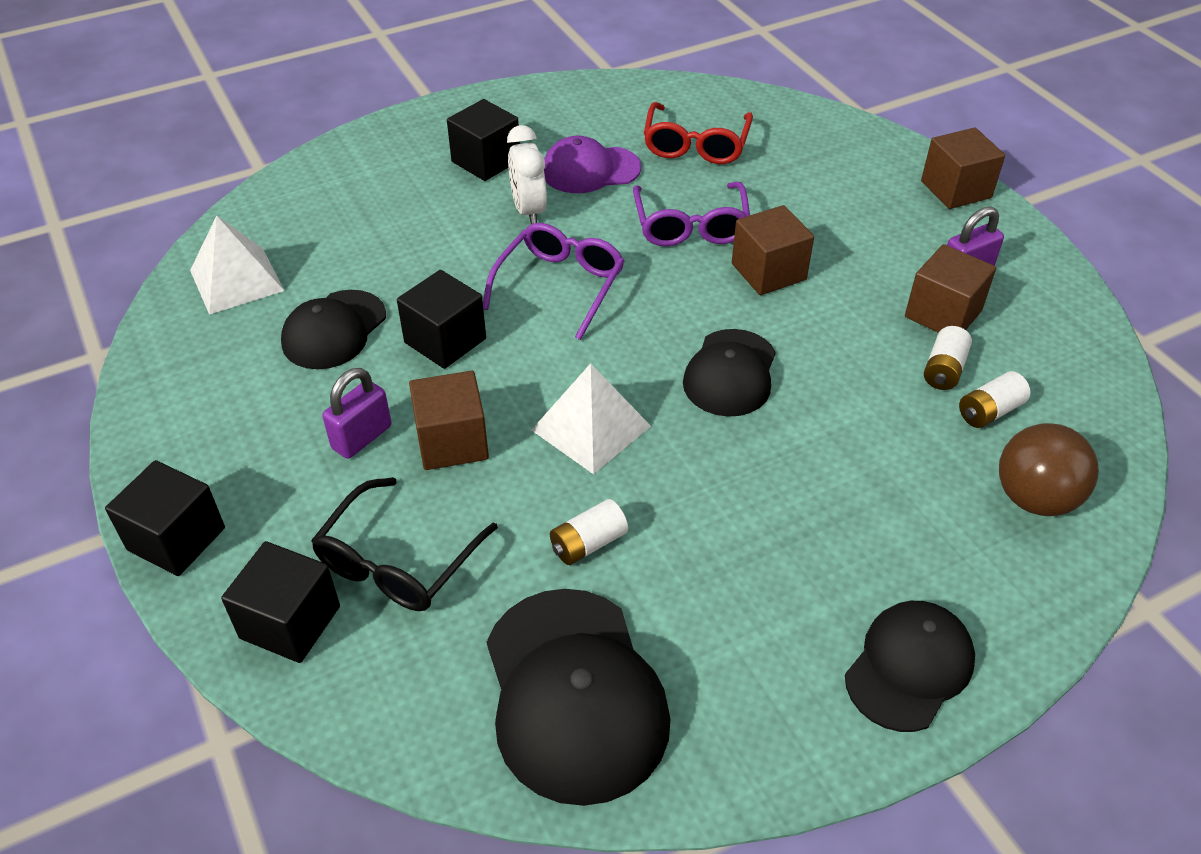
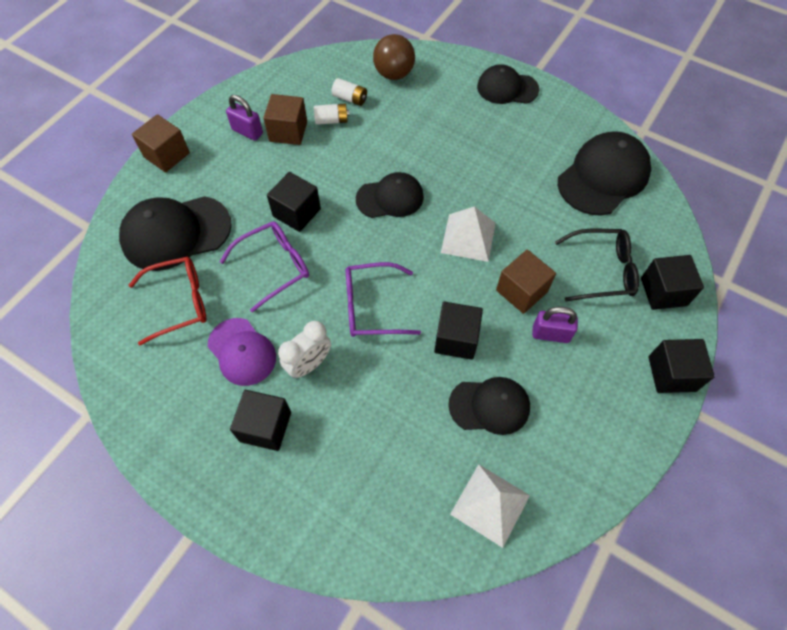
camera: 120 degrees left, 15 degrees up
white battery [550,499,628,565] -> none
brown cube [732,205,814,295] -> black cube [267,172,321,232]
none -> black cap [119,196,232,271]

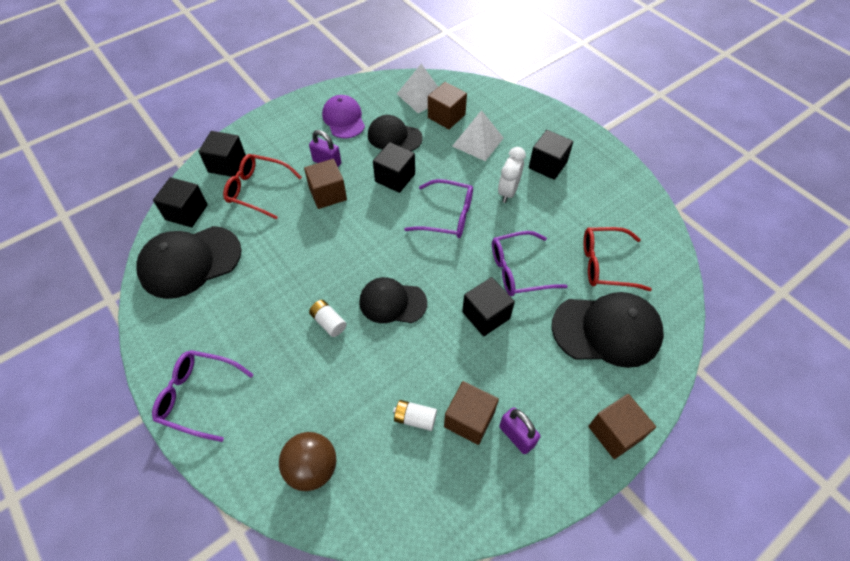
camera: 160 degrees left, 5 degrees down
purple cap [208,318,276,386] -> purple cap moved to [322,95,365,138]
white clock [278,321,331,378] -> white clock turned 45 degrees counterclockwise [498,147,526,203]
white battery [332,78,367,106] -> white battery moved to [309,300,346,337]
white pyramid [441,206,495,262] -> white pyramid moved to [452,110,504,161]
black cap [477,64,539,104] -> purple glasses [152,350,254,442]
black glasses [555,229,639,301] -> red glasses [223,154,302,220]
black cube [649,339,715,393] -> black cube moved to [153,177,208,227]
none -> brown cube [428,82,467,129]

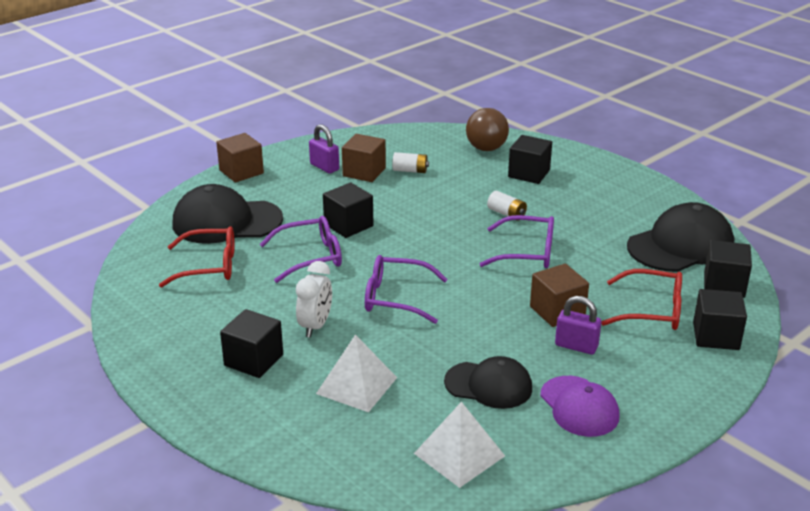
camera: 175 degrees right, 25 degrees down
purple glasses [152,350,254,442] -> purple glasses moved to [480,215,554,268]
black cap [359,277,427,323] -> none
black cube [373,142,415,193] -> black cube moved to [508,135,552,184]
brown cube [428,82,467,129] -> none

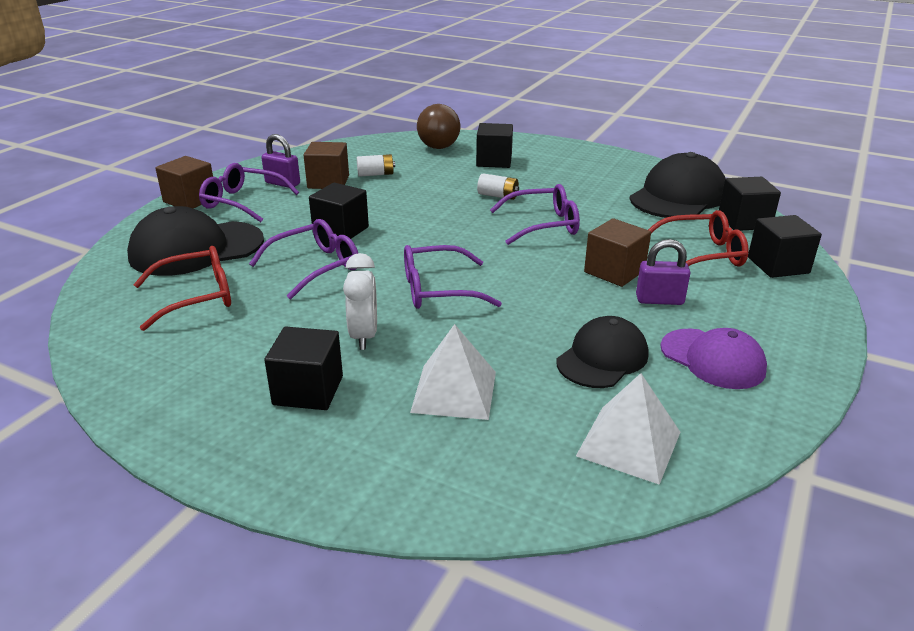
camera: 20 degrees left, 0 degrees up
black cap [444,356,532,409] -> black cap turned 45 degrees counterclockwise [556,316,648,388]
none -> purple glasses [199,163,299,222]

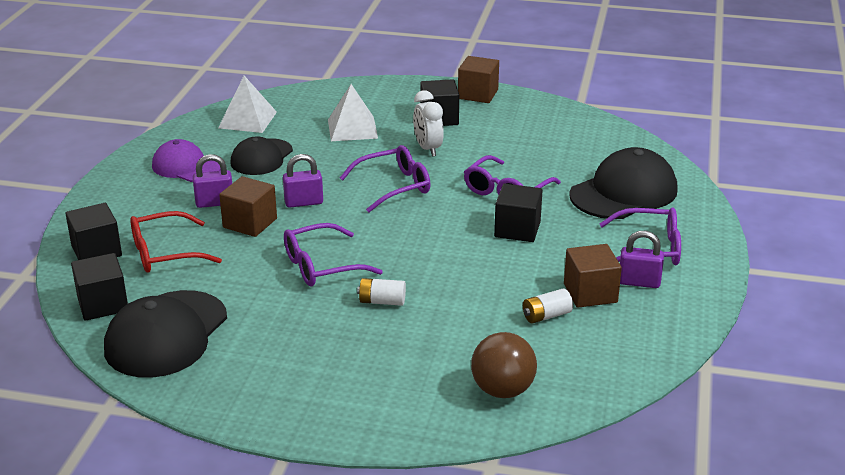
camera: 165 degrees right, 0 degrees up
red glasses [133,246,231,331] -> none
brown cube [155,156,213,208] -> brown cube moved to [458,56,499,103]
black cube [476,123,513,168] -> none
none -> purple padlock [283,154,323,208]

